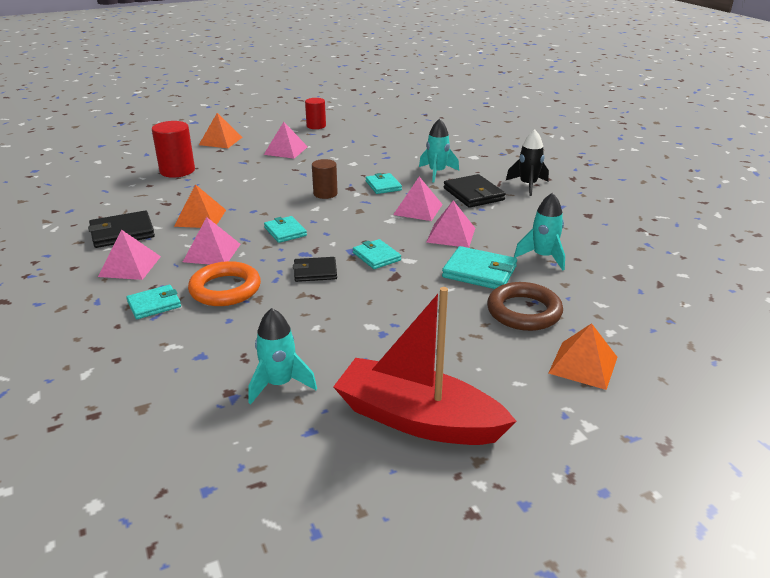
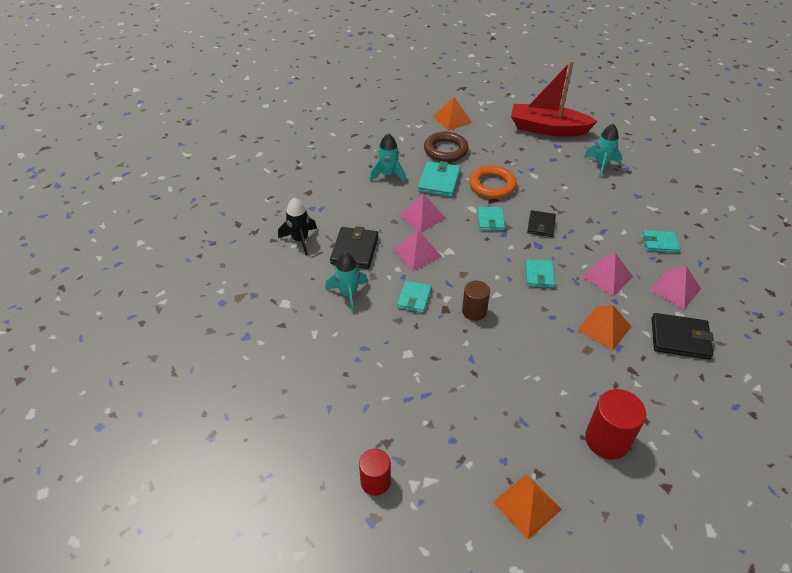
camera: 145 degrees left, 15 degrees up
orange ring [188,261,261,306] -> orange ring moved to [469,165,517,199]
pink pyramid [264,122,308,159] -> none
black wallet [293,257,337,282] -> black wallet turned 75 degrees clockwise [527,210,556,237]
red boat [333,287,516,445] -> red boat turned 135 degrees clockwise [511,60,598,137]
turquoise wallet [442,246,517,289] -> turquoise wallet turned 45 degrees clockwise [418,161,461,197]

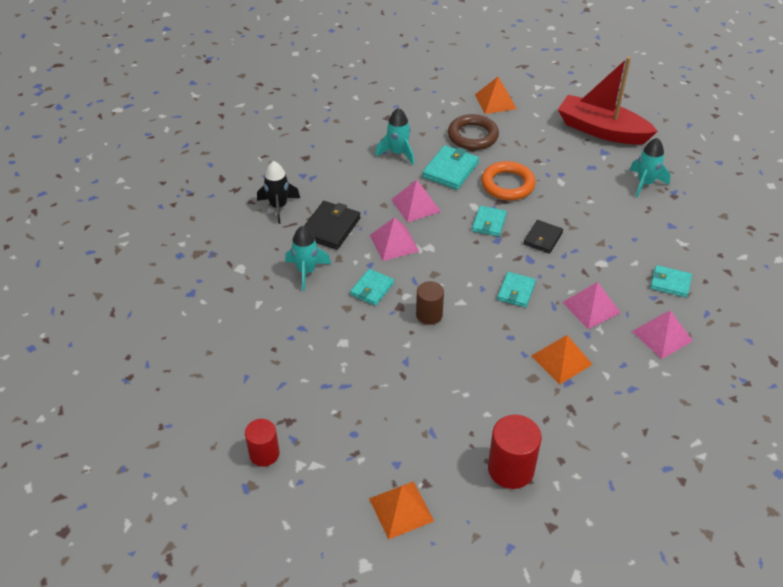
camera: 15 degrees right, 0 degrees up
black wallet [651,313,714,359] -> none

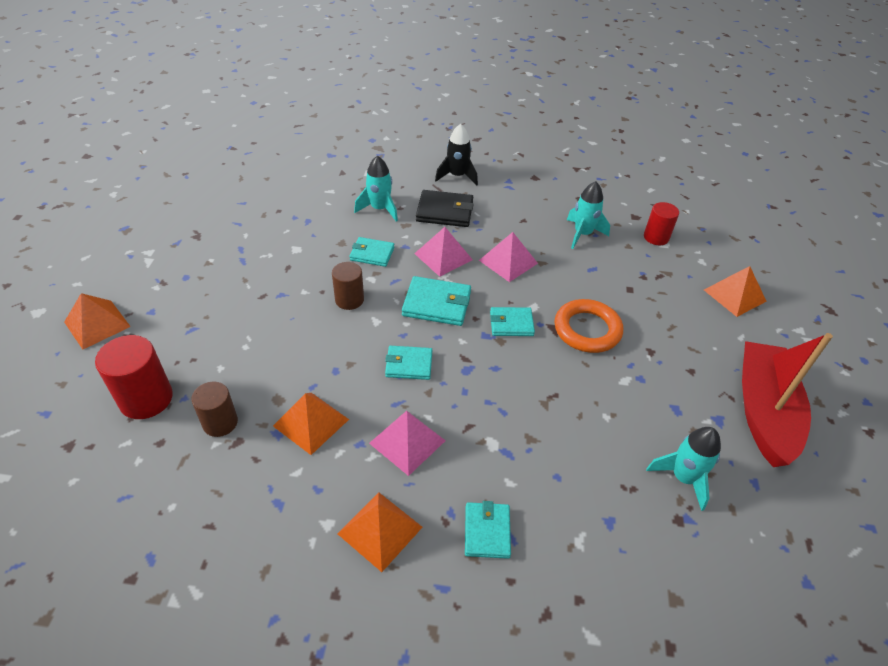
camera: 70 degrees right, 0 degrees up
red cylinder [245,419,279,467] -> red cylinder moved to [644,202,679,245]
turquoise wallet [422,145,479,190] -> turquoise wallet moved to [402,276,471,326]
brown ring [448,114,499,150] -> none
black wallet [524,220,563,254] -> none
pink pyramid [632,311,693,359] -> orange pyramid [338,492,422,572]
none -> brown cylinder [191,382,238,437]

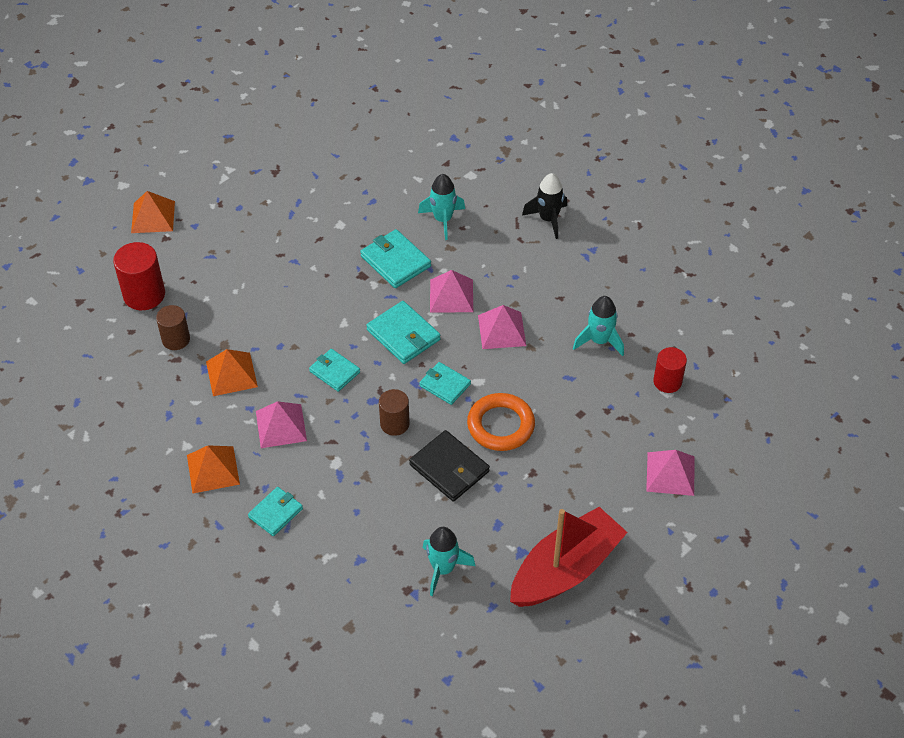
camera: 40 degrees right, 5 degrees up
brown cylinder [332,262,364,310] -> brown cylinder moved to [379,389,410,436]
turquoise wallet [350,237,395,267] -> turquoise wallet [360,229,431,288], size x1.50
black wallet [416,190,474,227] -> black wallet moved to [409,430,490,501]
orange pyramid [704,266,767,317] -> pink pyramid [646,450,695,496]

